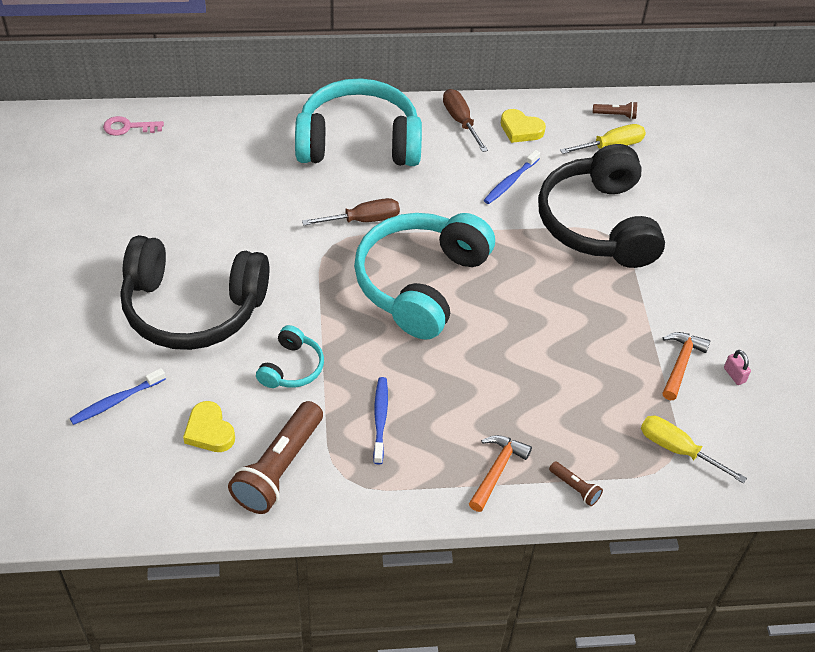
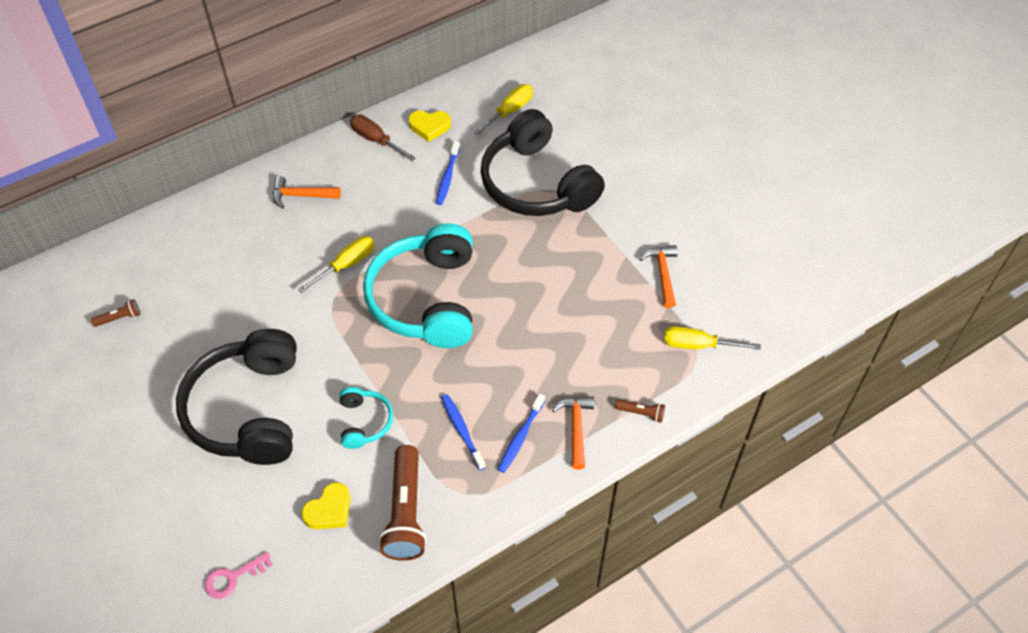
camera: 25 degrees left, 5 degrees up
blue toothbrush [70,368,166,425] -> blue toothbrush moved to [498,393,545,473]
pink key [103,116,164,136] -> pink key moved to [205,552,273,599]
black headphones [121,235,269,350] -> black headphones turned 105 degrees clockwise [176,329,297,465]
yellow heart [183,401,235,452] -> yellow heart turned 75 degrees counterclockwise [301,482,351,529]
turquoise headphones [295,78,422,166] -> orange hammer [273,176,341,209]
brown screwdriver [302,198,400,226] -> yellow screwdriver [298,236,375,293]
brown flashlight [593,101,637,119] -> brown flashlight moved to [91,299,140,327]
pink padlock [724,350,751,385] -> none

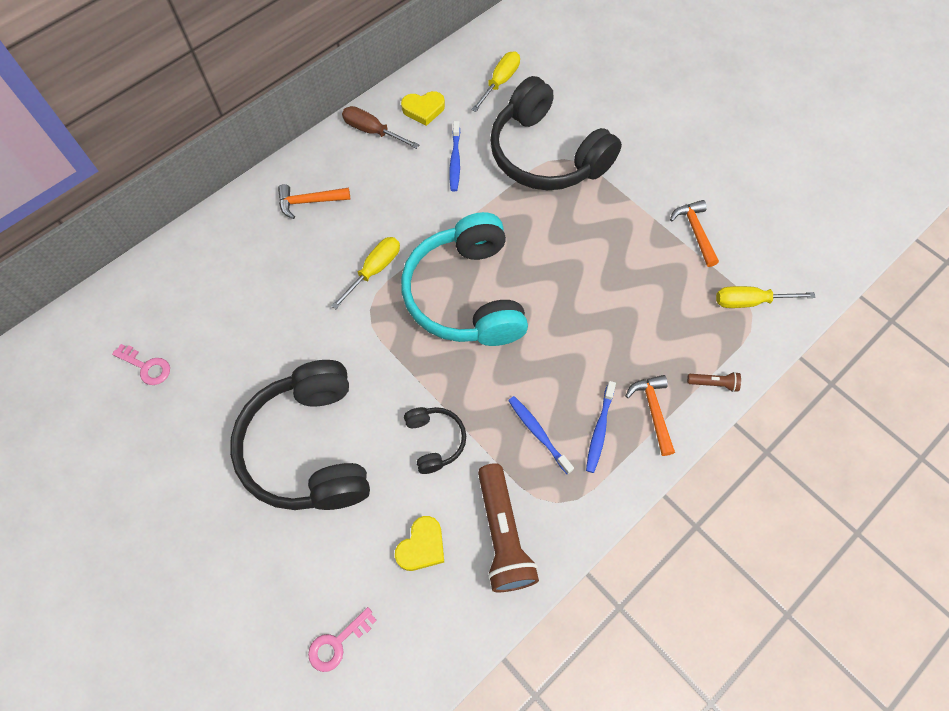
camera: 10 degrees left, 10 degrees up
brown flashlight [91,299,140,327] -> pink key [112,344,170,385]
turquoise headphones [340,387,393,449] -> black headphones [404,407,466,474]

